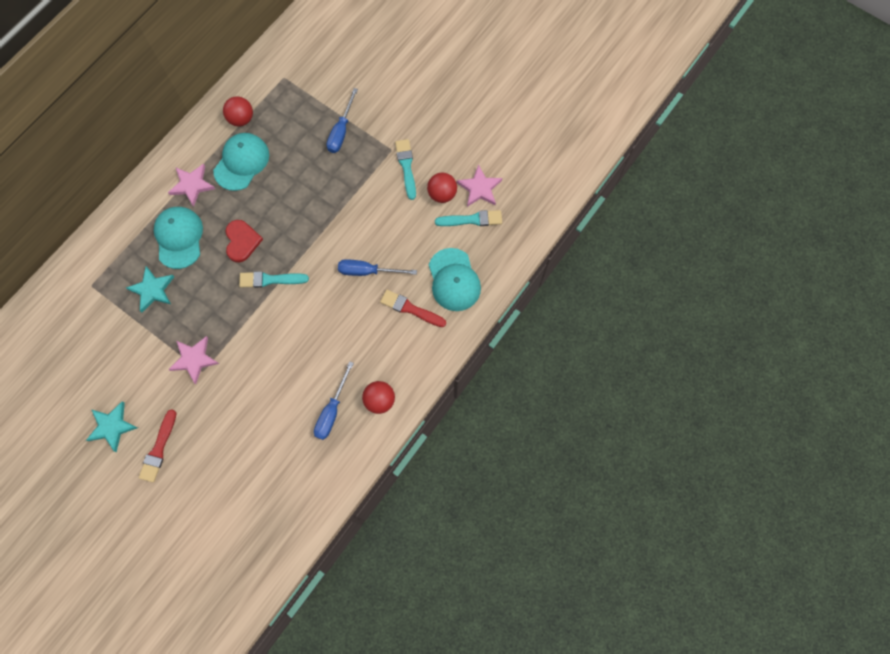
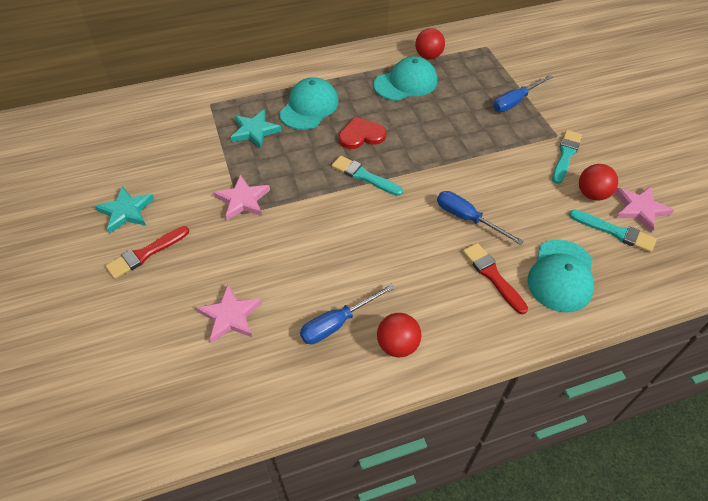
camera: 35 degrees right, 20 degrees down
pink star [168,164,215,207] -> pink star moved to [196,285,262,343]
red heart [226,220,263,262] -> red heart turned 135 degrees counterclockwise [339,117,386,149]

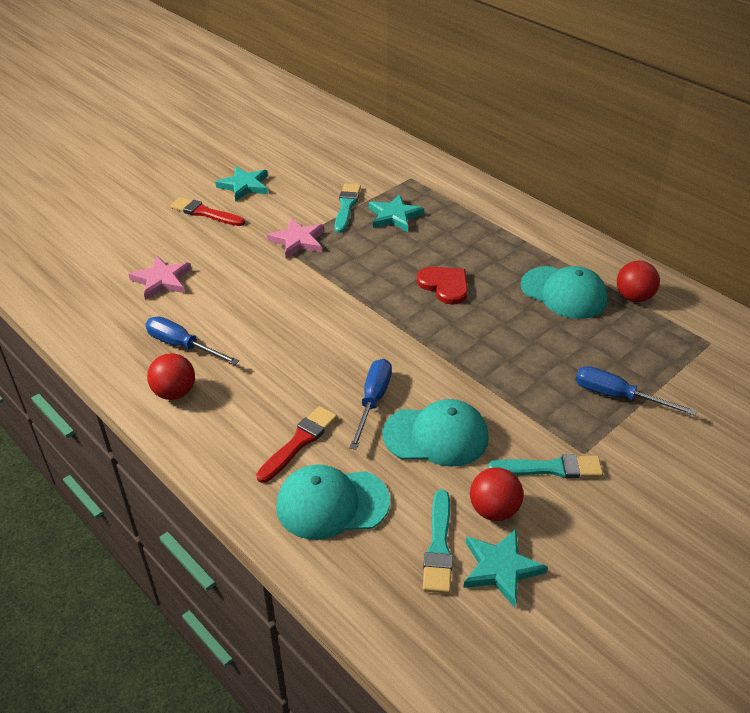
camera: 65 degrees right, 10 degrees down
turquoise cap [279,77,339,130] -> turquoise cap moved to [382,399,489,467]
turquoise brush [332,156,403,196] -> turquoise brush moved to [335,183,361,233]
pink star [615,186,674,232] -> turquoise star [463,529,548,608]

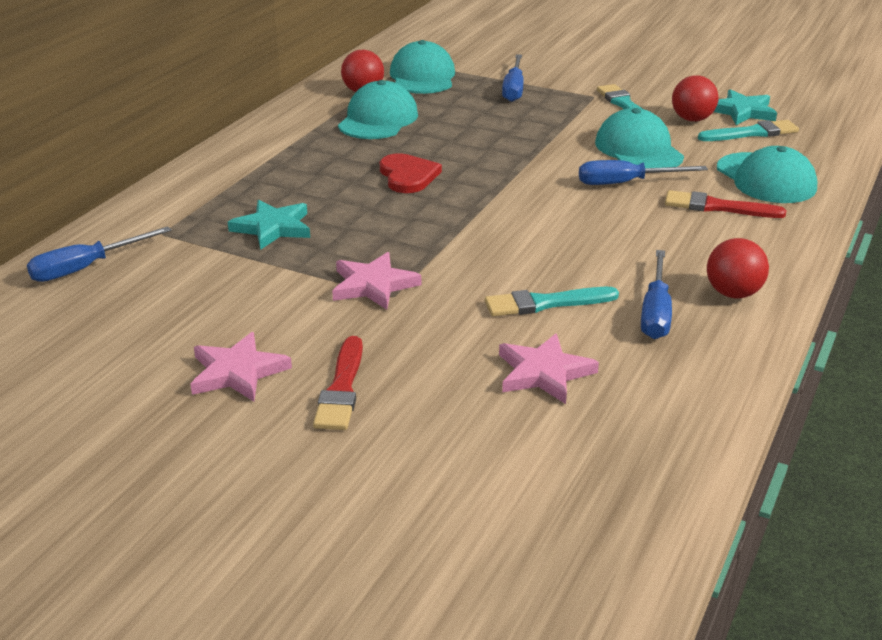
camera: 110 degrees left, 10 degrees down
turquoise star [215,166,268,202] -> pink star [190,332,292,401]
turquoise brush [335,183,361,233] -> turquoise brush moved to [485,287,619,316]
red heart [417,266,468,305] -> red heart turned 135 degrees clockwise [380,153,442,193]
none -> blue screwdriver [27,226,171,282]
none -> turquoise cap [390,40,455,94]

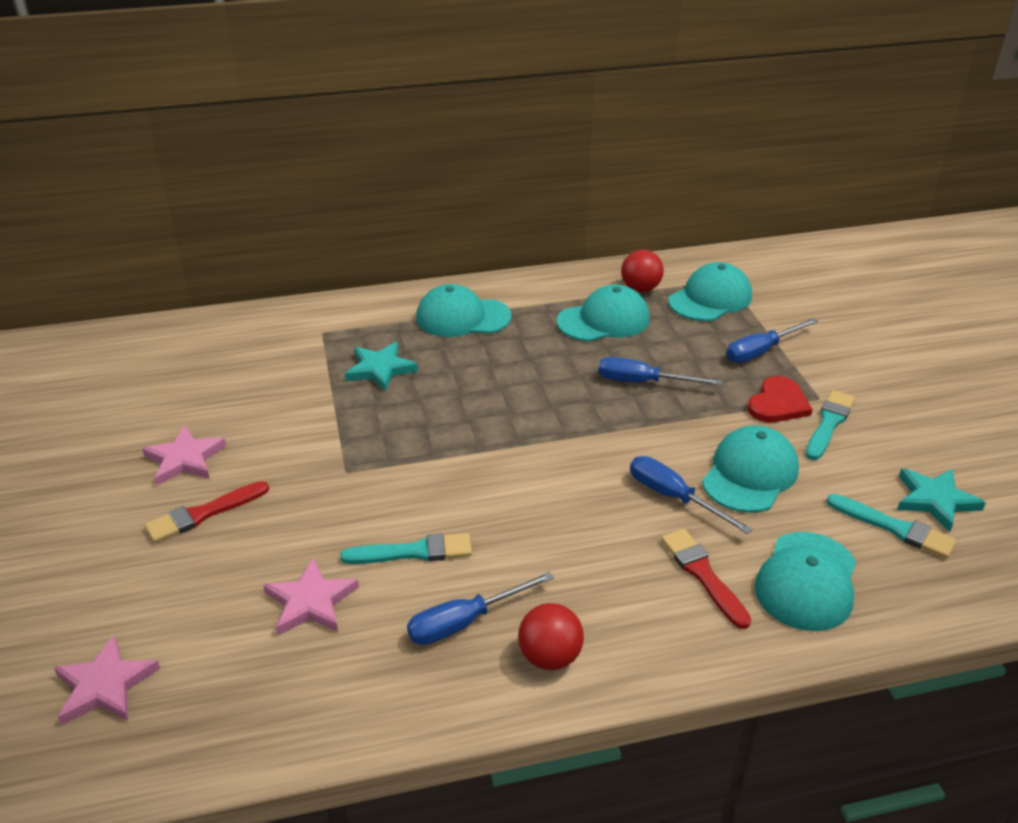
camera: 50 degrees right, 5 degrees up
blue screwdriver [27,226,171,282] -> blue screwdriver moved to [598,357,722,386]
pink star [332,252,421,310] -> pink star moved to [54,635,160,725]
red heart [380,153,442,193] -> red heart moved to [747,376,813,422]
turquoise brush [485,287,619,316] -> turquoise brush turned 135 degrees clockwise [340,533,472,564]
red ball [672,75,719,121] -> none
none -> turquoise cap [416,284,512,337]

